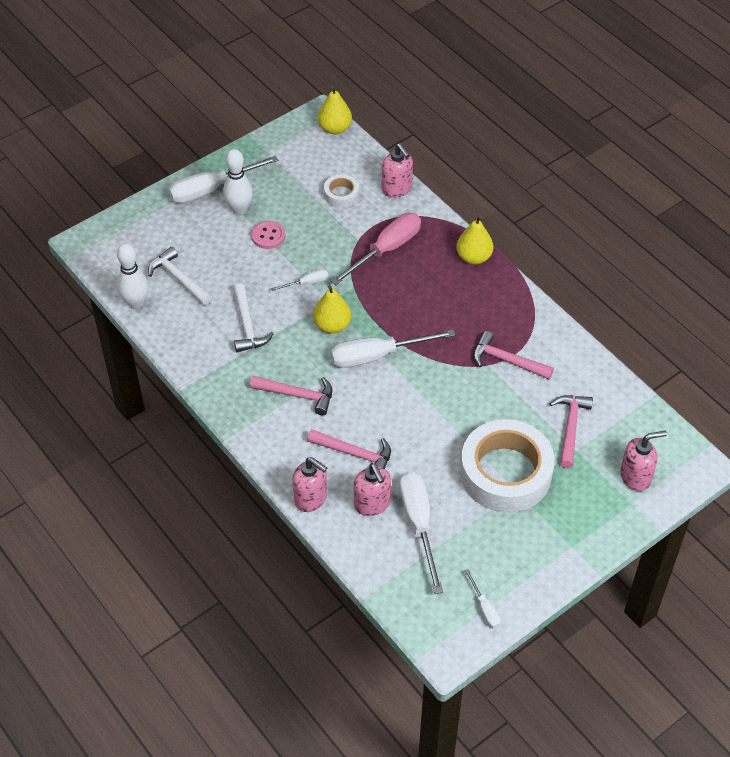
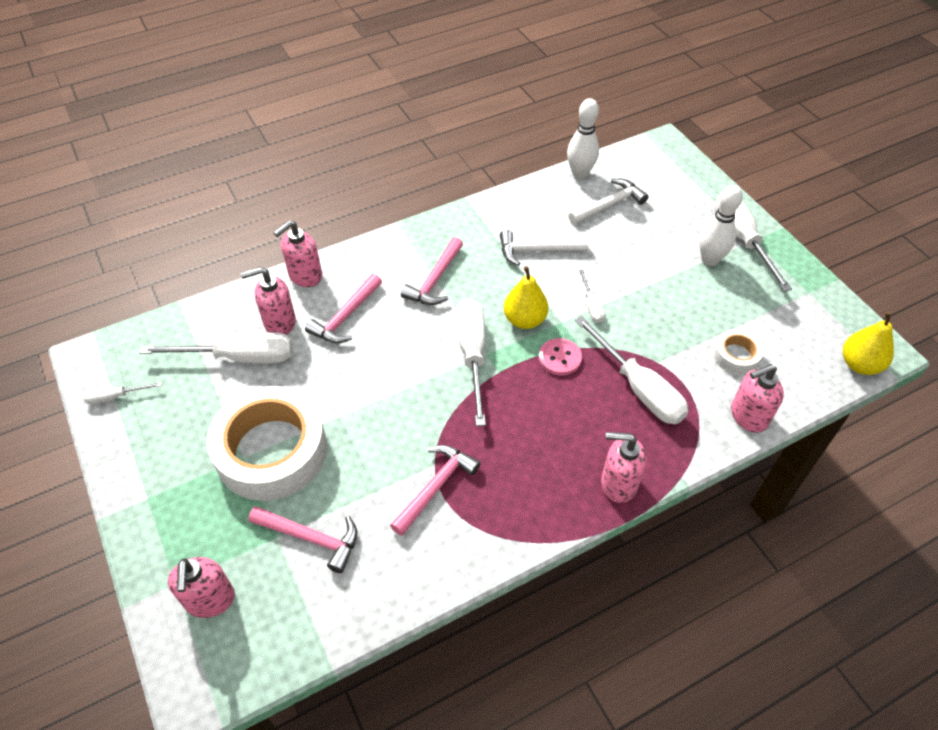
camera: 100 degrees right, 0 degrees up
pink button [251,221,285,249] -> pink button moved to [539,338,582,376]
pink screwdriver [331,213,421,285] -> white screwdriver [575,316,688,424]
yellow pear [456,215,493,265] -> pink soap dispenser [601,432,647,503]

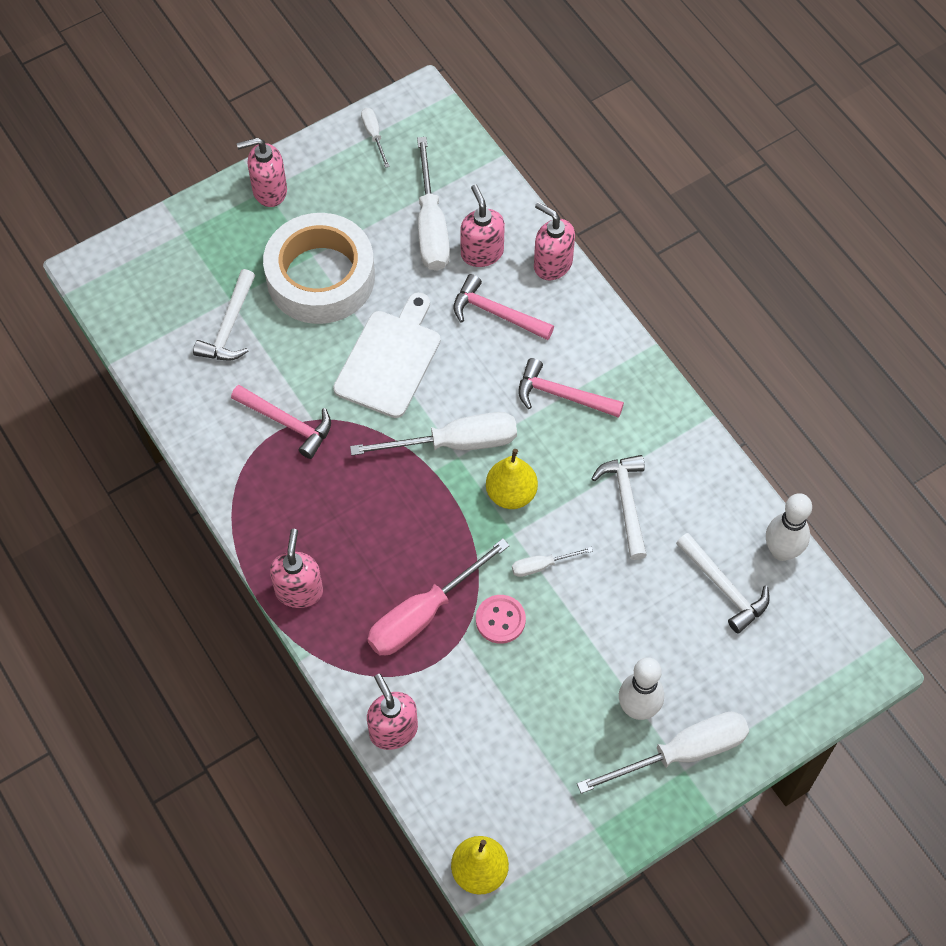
camera: 85 degrees right, 10 degrees up
pink soap dispenser [168,557,235,618] -> pink soap dispenser moved to [237,137,287,207]
pink hammer [248,506,357,573] -> white hammer [193,269,255,361]
pink button [539,338,582,376] -> pink button moved to [476,595,526,644]
white screwdriver [575,316,688,424] -> pink screwdriver [367,538,510,655]
white tape [713,329,764,374] -> none
none -> white cutting board [333,292,441,418]

